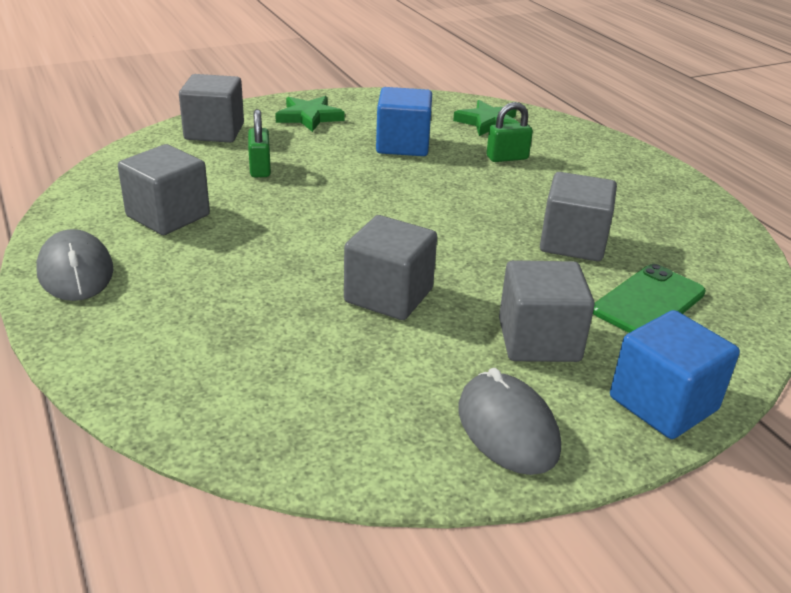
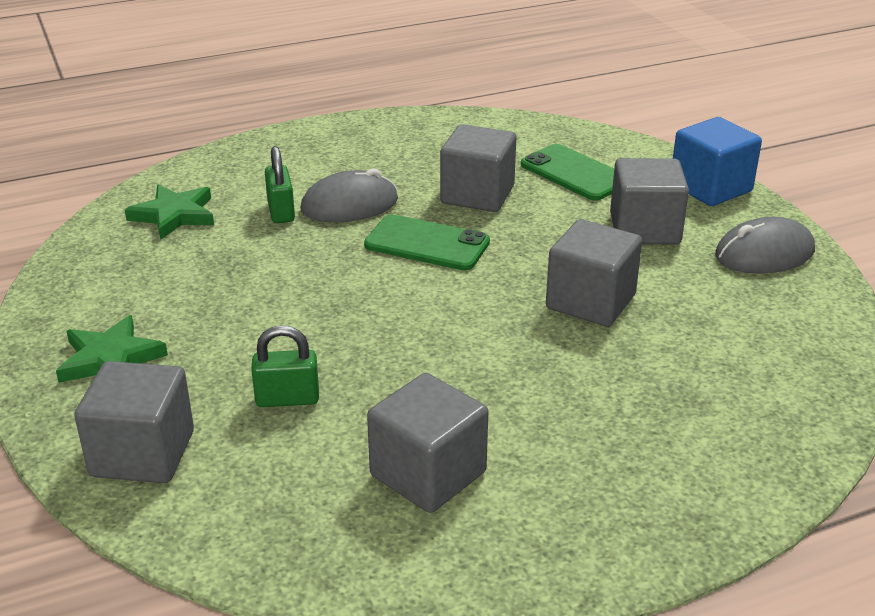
camera: 85 degrees left, 0 degrees up
grey mouse [36,229,113,301] -> grey mouse moved to [301,168,398,222]
blue cube [376,87,432,156] -> none
none -> green phone [364,214,490,270]

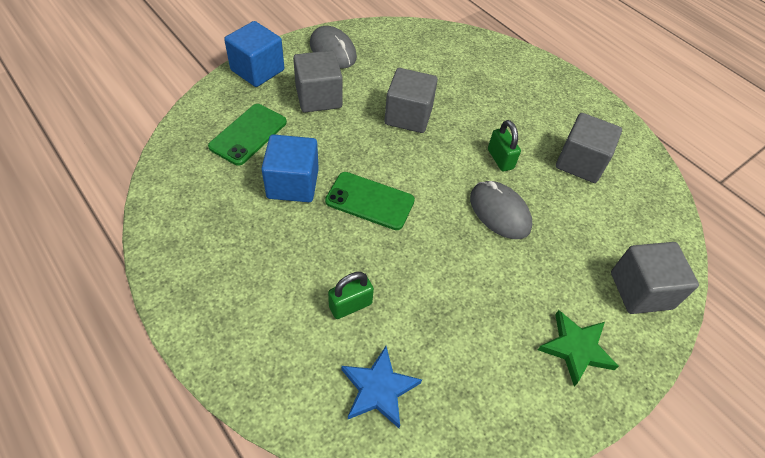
camera: 110 degrees left, 20 degrees up
green star [125,184,214,240] -> blue star [341,346,422,428]
green padlock [251,325,319,407] -> green padlock moved to [488,120,521,172]
grey mouse [301,168,398,222] -> grey mouse moved to [470,181,532,239]
green phone [364,214,490,270] -> green phone turned 75 degrees counterclockwise [325,172,415,230]
grey cube [440,124,516,212] -> blue cube [261,134,319,202]

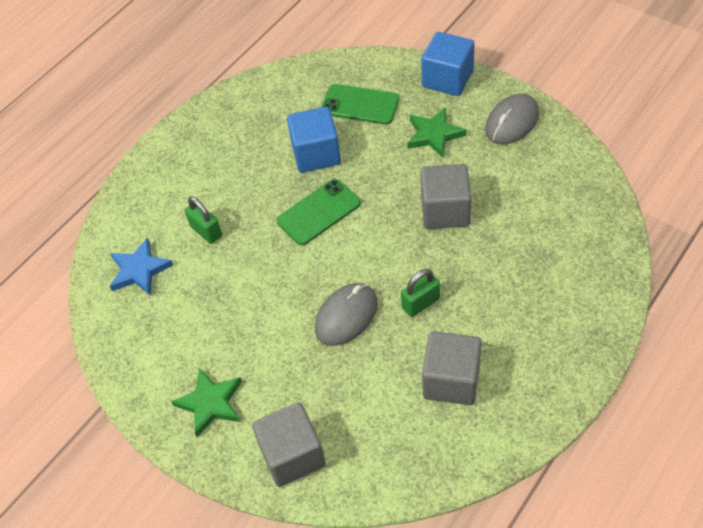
camera: 85 degrees right, 0 degrees up
grey cube [293,51,342,112] -> green star [407,107,467,158]
green phone [325,172,415,230] -> green phone turned 45 degrees clockwise [277,179,361,245]

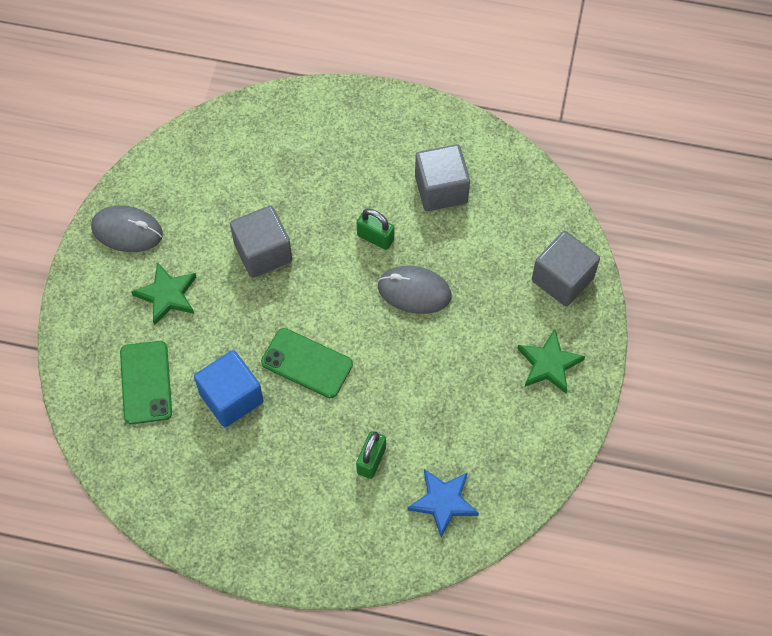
camera: 120 degrees left, 10 degrees up
blue cube [421,32,475,96] -> none

